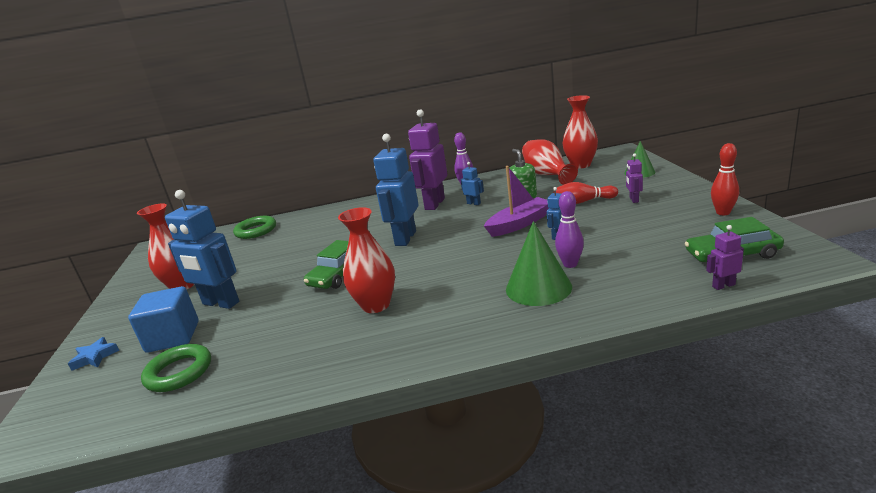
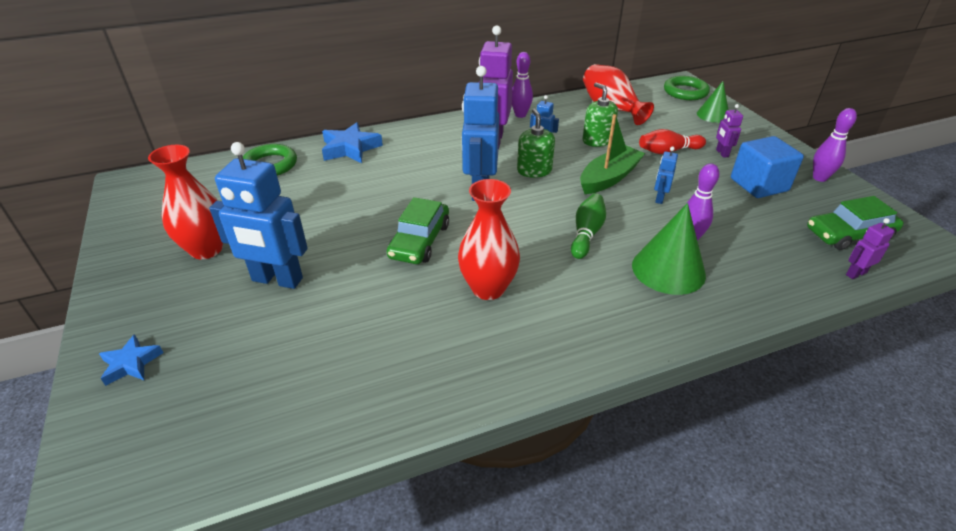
camera: 15 degrees left, 15 degrees up
blue cube [128,286,199,353] -> blue cube moved to [731,136,804,198]
green ring [141,344,211,392] -> green ring moved to [664,76,710,100]
purple boat [484,166,549,237] -> green boat [580,114,645,194]
red vase [562,95,598,169] -> none
red bowling pin [711,143,739,215] -> purple bowling pin [813,108,857,182]
none -> blue star [322,122,383,163]
none -> green soap dispenser [517,109,555,178]
none -> green bowling pin [571,193,606,259]

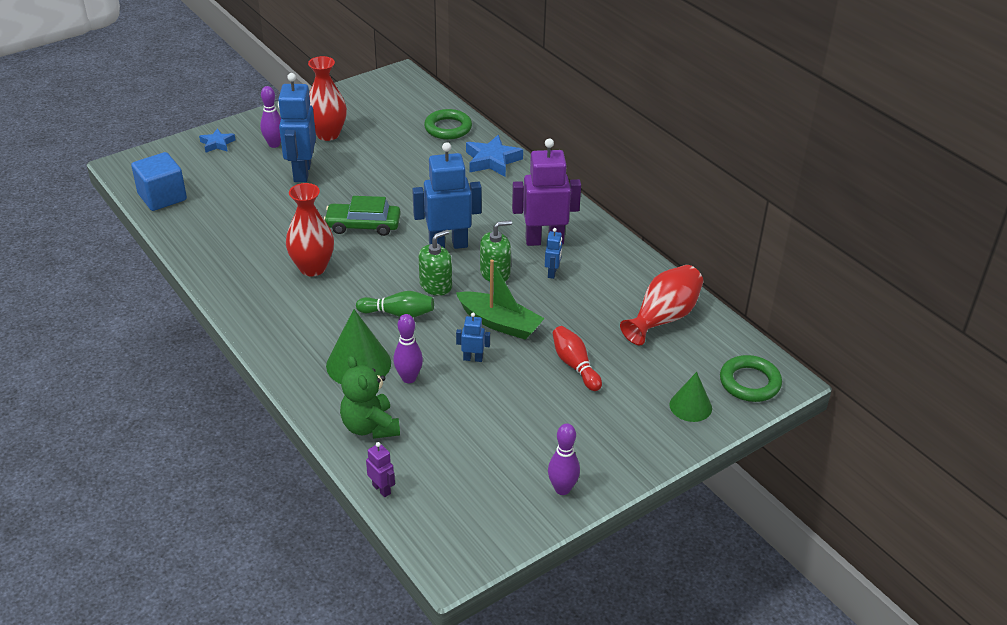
camera: 75 degrees right, 0 degrees up
purple bowling pin [512,52,533,118] -> purple bowling pin moved to [260,86,281,148]
green soap dispenser [583,83,618,147] -> green soap dispenser moved to [419,230,452,296]
purple robot [716,104,743,158] -> none
blue cube [731,136,804,198] -> blue cube moved to [131,152,187,211]
green car [807,196,904,250] -> none
none -> green teddy bear [340,356,400,439]

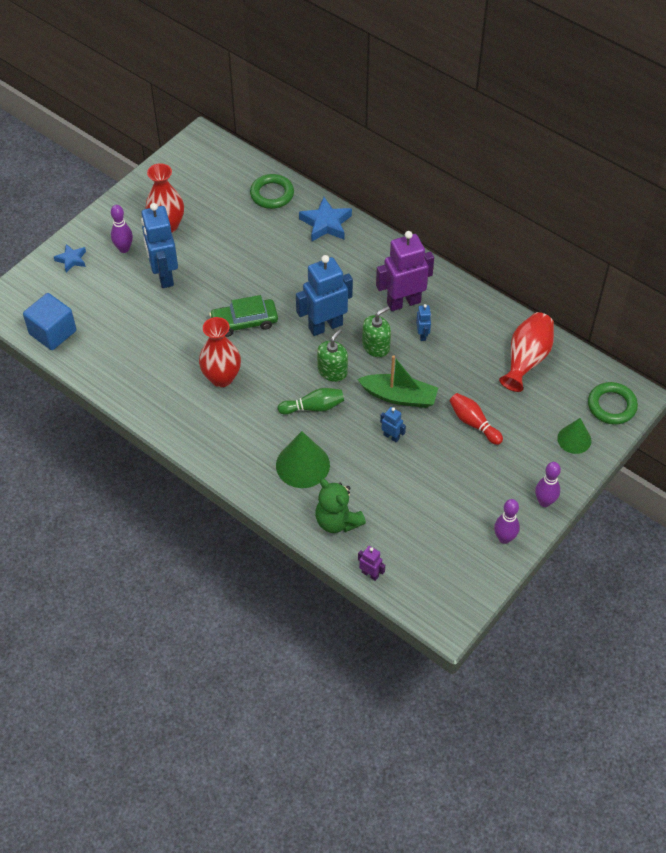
camera: 15 degrees left, 15 degrees up
purple bowling pin [393,314,423,383] -> purple bowling pin moved to [535,462,561,507]
blue robot [456,313,490,362] -> blue robot turned 45 degrees clockwise [380,407,406,442]

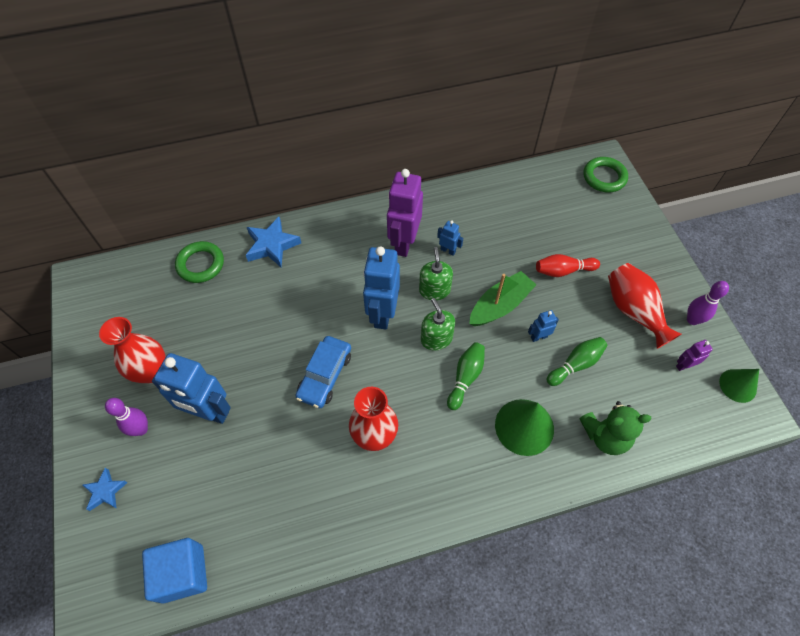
camera: 55 degrees left, 5 degrees up
green car [209,295,278,337] -> blue car [295,336,351,408]
purple robot [358,546,385,581] -> purple robot moved to [676,340,713,371]
red vase [499,312,554,392] -> red vase moved to [608,263,682,349]
purple bowling pin [535,462,561,507] -> none
green cone [557,418,592,454] -> green cone moved to [719,369,759,403]
none -> green bowling pin [547,337,607,386]

